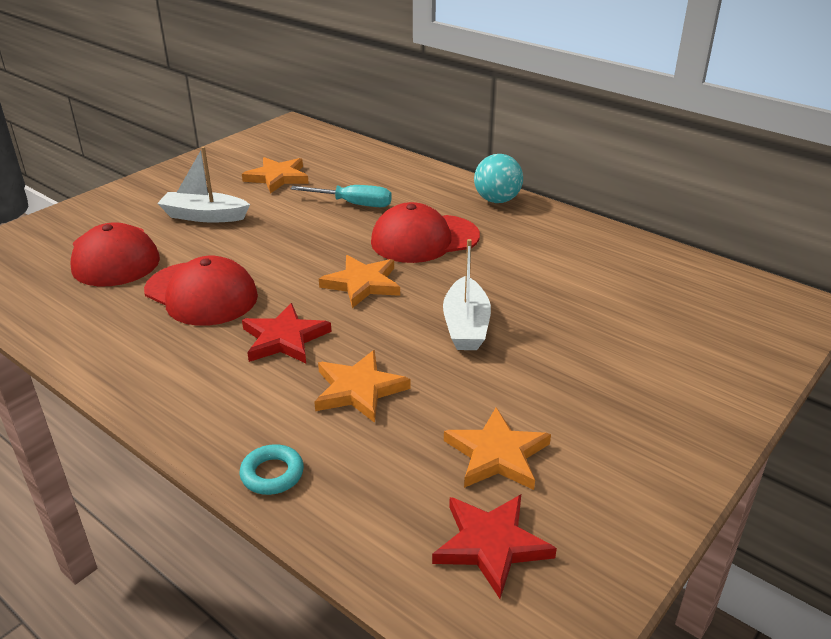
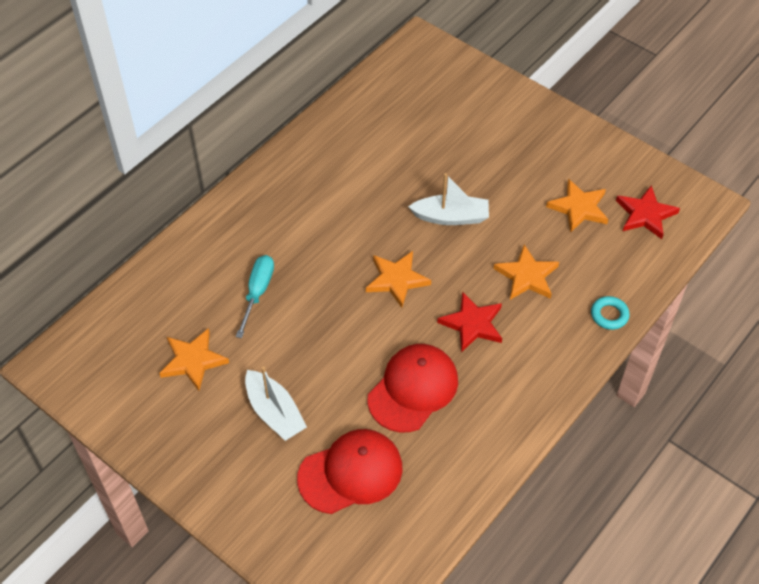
camera: 90 degrees left, 20 degrees up
white boat [157,146,250,223] -> white boat turned 45 degrees counterclockwise [245,366,307,441]
red cap [371,202,480,263] -> none
turquoise ball [474,154,523,203] -> none

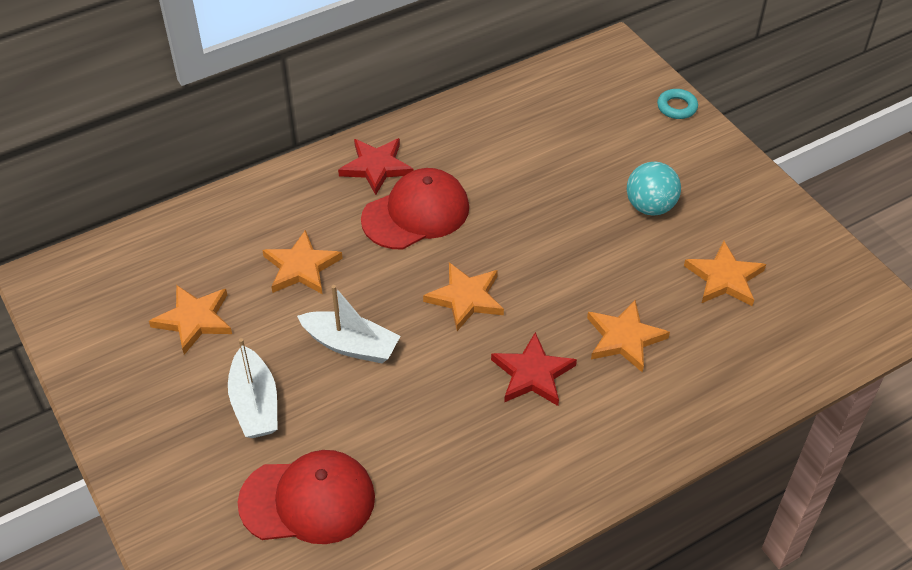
camera: 20 degrees right, 5 degrees down
turquoise screwdriver [236,255,274,338] -> orange star [262,230,343,294]
red cap [367,344,458,432] -> red cap moved to [361,168,469,250]
white boat [408,173,489,225] -> white boat moved to [297,285,400,364]
turquoise ring [591,296,630,330] -> turquoise ring moved to [657,89,698,119]
red star [616,185,680,239] -> red star moved to [338,138,414,195]
none -> turquoise ball [627,161,681,215]

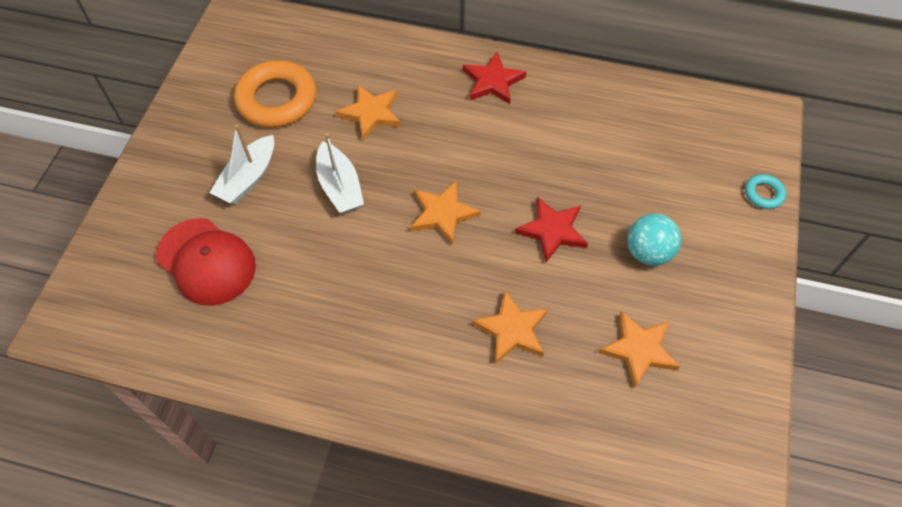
camera: 45 degrees right, 10 degrees up
orange star [149,285,232,355] -> orange ring [234,60,316,128]
red cap [361,168,469,250] -> none
red star [491,332,577,406] -> red star moved to [515,197,588,262]

